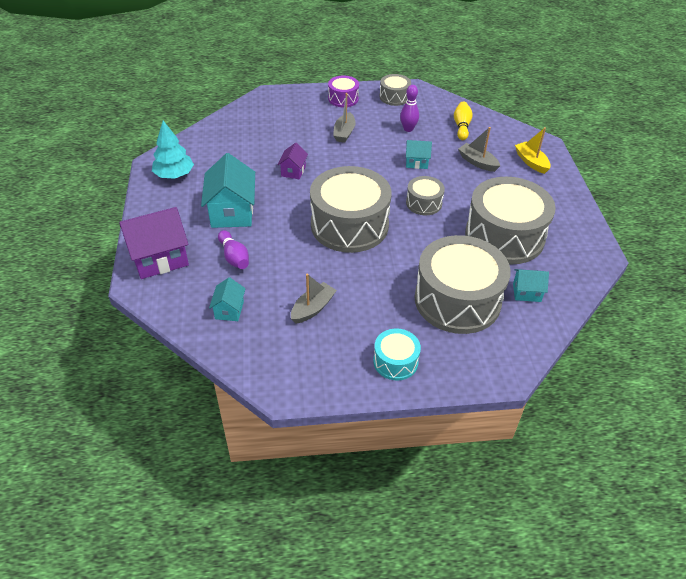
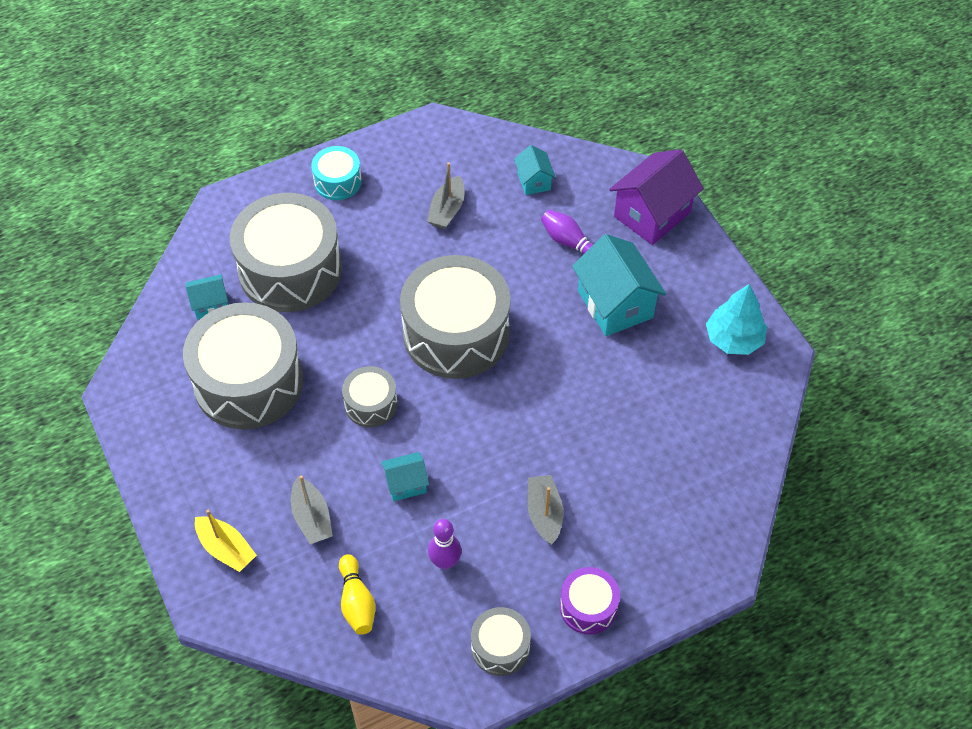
camera: 160 degrees right, 10 degrees up
purple house [278,143,308,179] -> none
grey boat [458,127,500,172] -> grey boat turned 45 degrees clockwise [291,475,333,544]

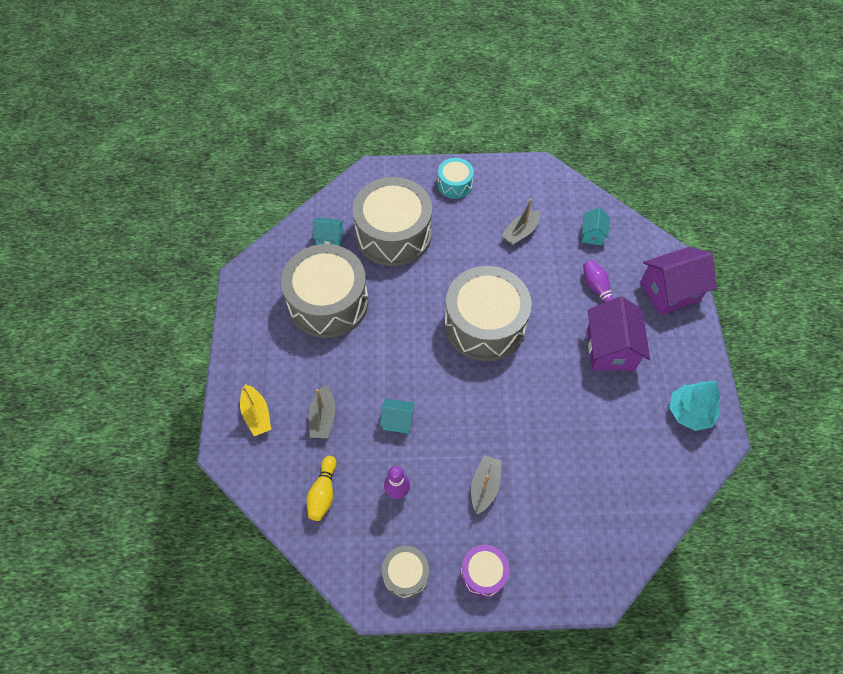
camera: 25 degrees right, 5 degrees up
grey drum [342,366,398,427] -> none
turquoise house [572,234,666,336] -> purple house [587,296,650,371]

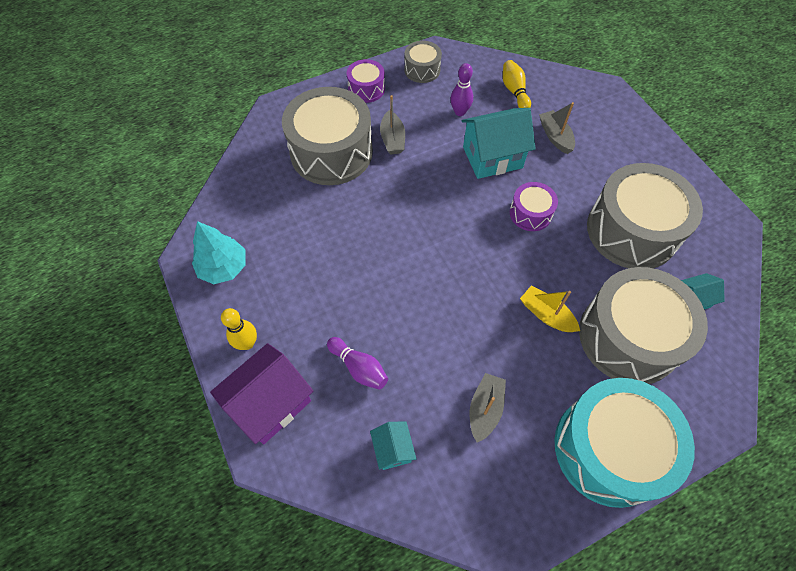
camera: 155 degrees right, 0 degrees up
yellow boat [240,384,271,436] -> yellow boat moved to [520,286,580,332]
turquoise house [380,399,415,434] -> turquoise house [462,108,536,179], size x1.92
turquoise drum [438,158,474,199] -> turquoise drum [555,378,695,508], size x2.08
grey drum [445,266,532,361] -> grey drum moved to [282,87,373,185]
purple house [587,296,650,371] -> none
none -> yellow bowling pin [221,308,257,350]
none -> purple drum [510,182,558,231]

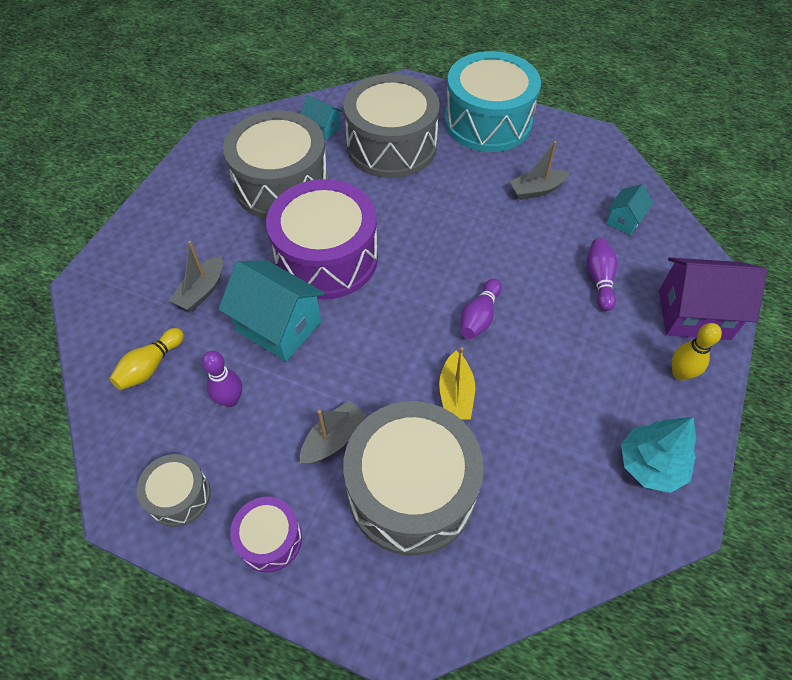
camera: 130 degrees left, 5 degrees down
purple drum [510,182,558,231] -> purple drum [266,179,378,299], size x2.08
yellow boat [520,286,580,332] -> yellow boat moved to [439,347,475,420]
none -> purple bowling pin [460,279,502,339]

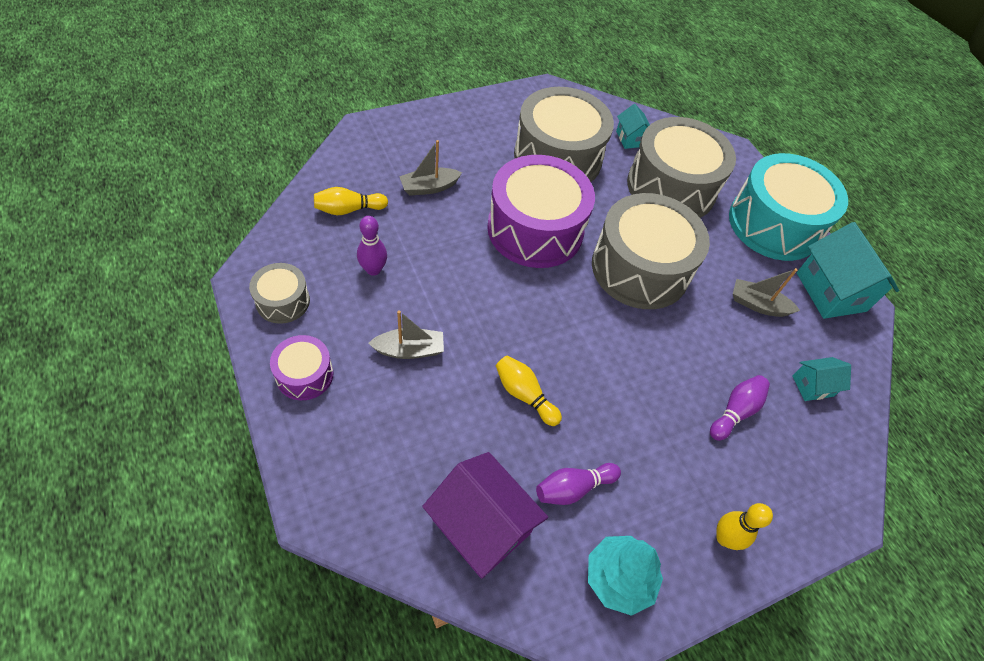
camera: 35 degrees right, 0 degrees up
turquoise house [218,260,325,361] -> turquoise house moved to [797,222,899,319]
grey drum [343,401,484,556] -> grey drum moved to [592,193,710,309]
yellow boat [439,347,475,420] -> yellow bowling pin [496,356,562,426]
purple bowling pin [460,279,502,339] -> purple bowling pin moved to [536,463,621,505]
purple house [659,257,767,340] -> purple house moved to [422,452,548,579]

